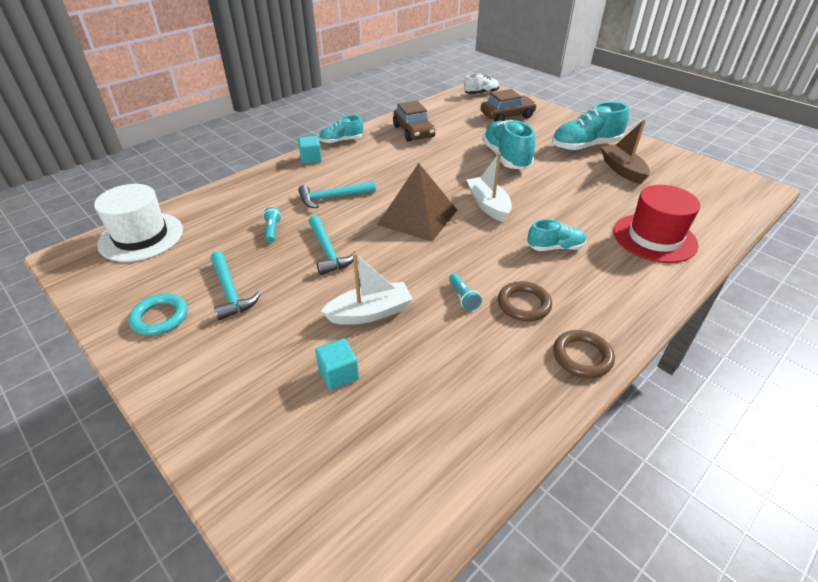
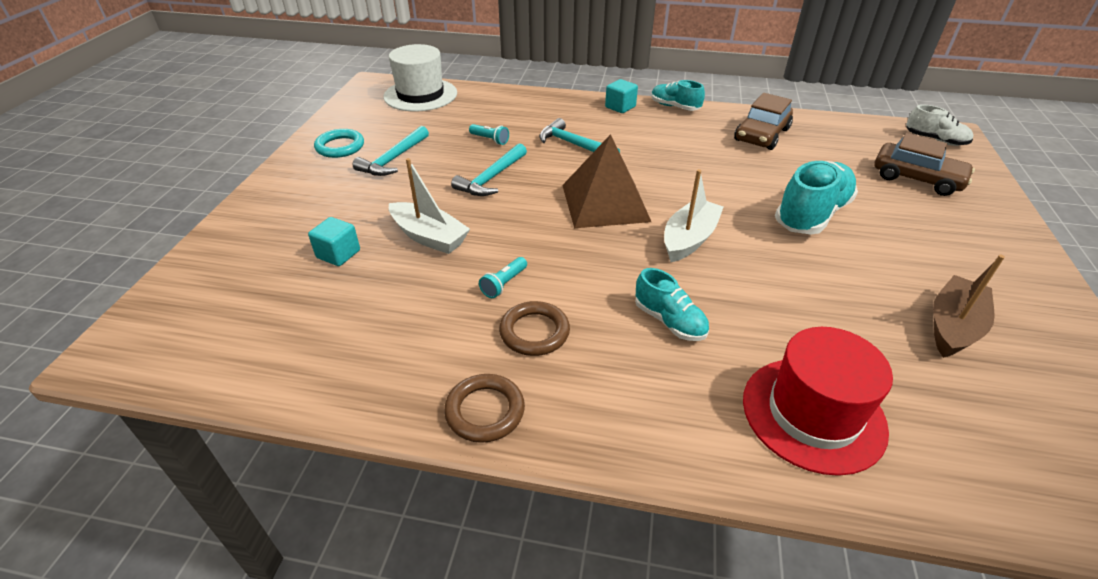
camera: 55 degrees right, 0 degrees up
turquoise flashlight [263,207,281,243] -> turquoise flashlight turned 75 degrees clockwise [469,124,509,145]
turquoise shoe [552,102,629,151] -> none

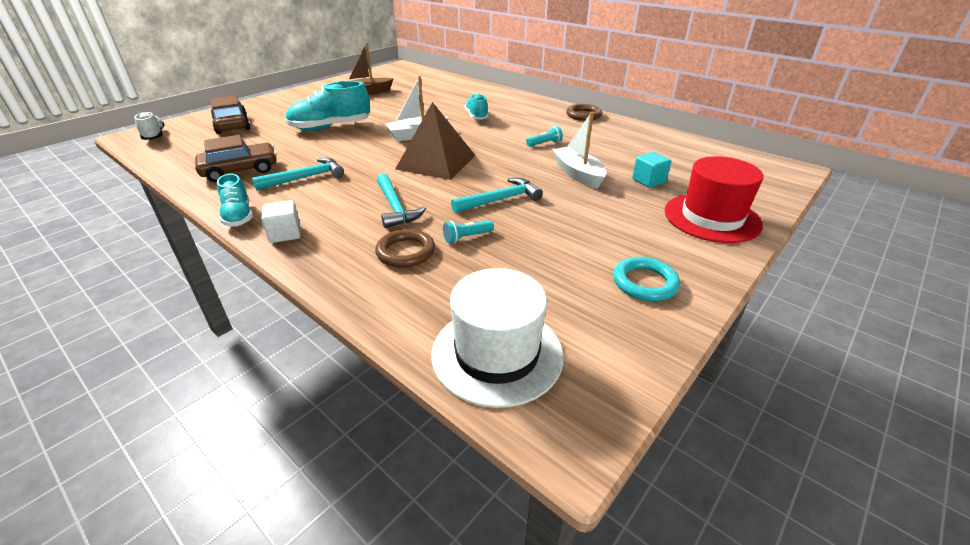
camera: 150 degrees left, 5 degrees down
turquoise hammer [353,126,429,176] -> turquoise hammer moved to [252,158,344,190]
turquoise flashlight [469,124,509,145] -> turquoise flashlight turned 90 degrees counterclockwise [443,220,494,243]
brown ring [499,301,570,356] -> brown ring moved to [375,229,435,268]
turquoise cube [605,79,638,113] -> white cube [261,200,301,243]
red hat [743,327,893,476] -> red hat moved to [664,156,764,243]

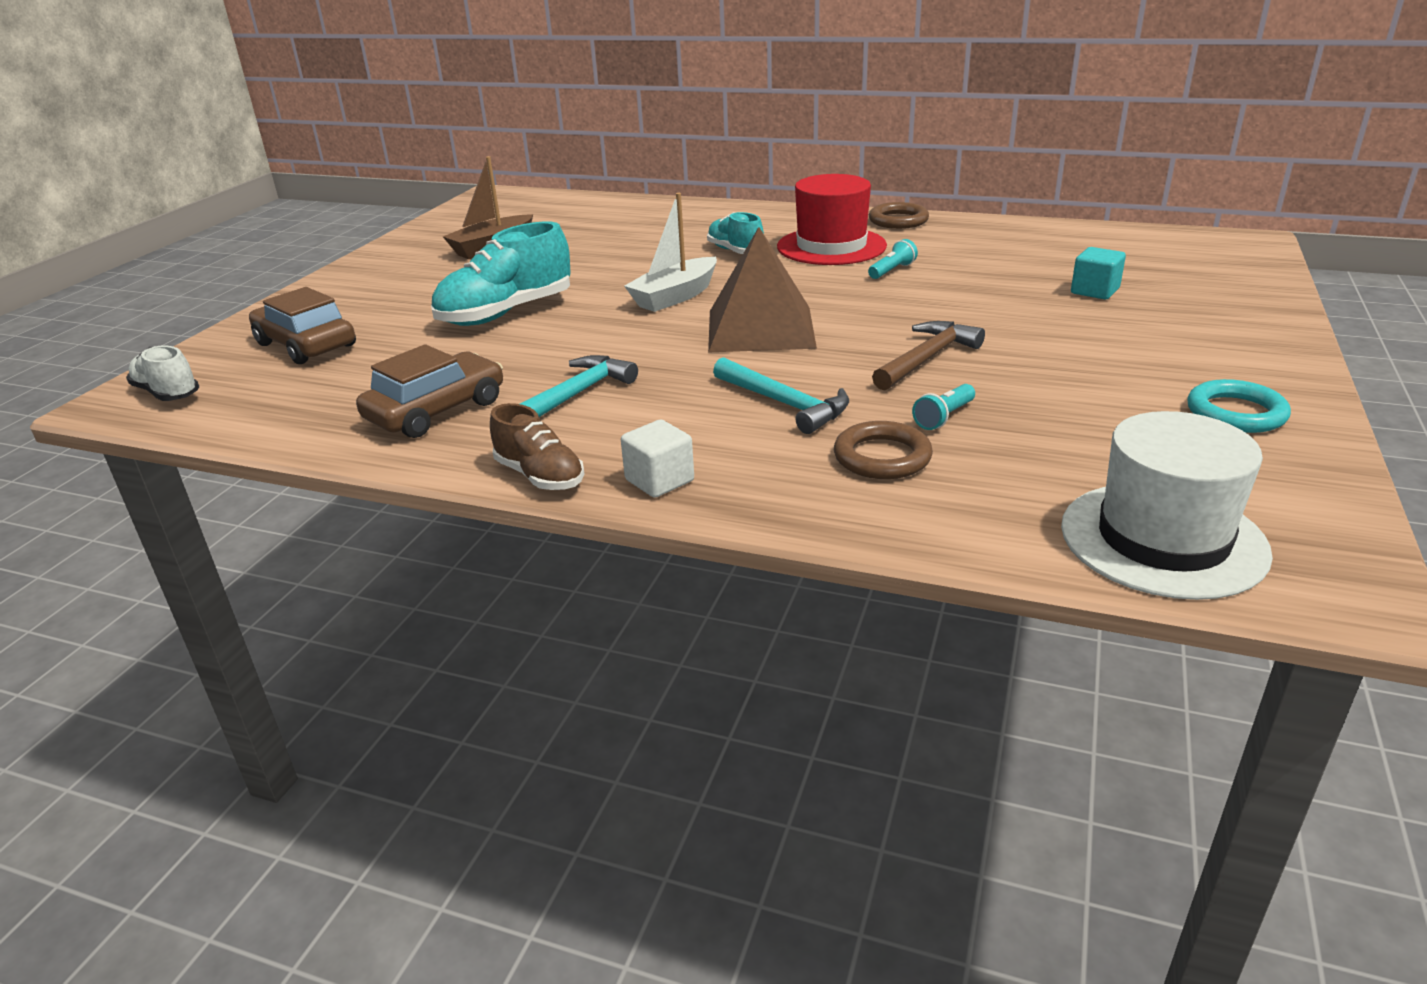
camera: 20 degrees left, 5 degrees down
turquoise shoe [217,174,253,227] -> brown shoe [490,403,584,490]
turquoise hammer [451,178,543,213] -> brown hammer [872,321,985,391]
white boat [552,112,607,189] -> none
red hat [664,156,764,243] -> red hat moved to [777,174,887,265]

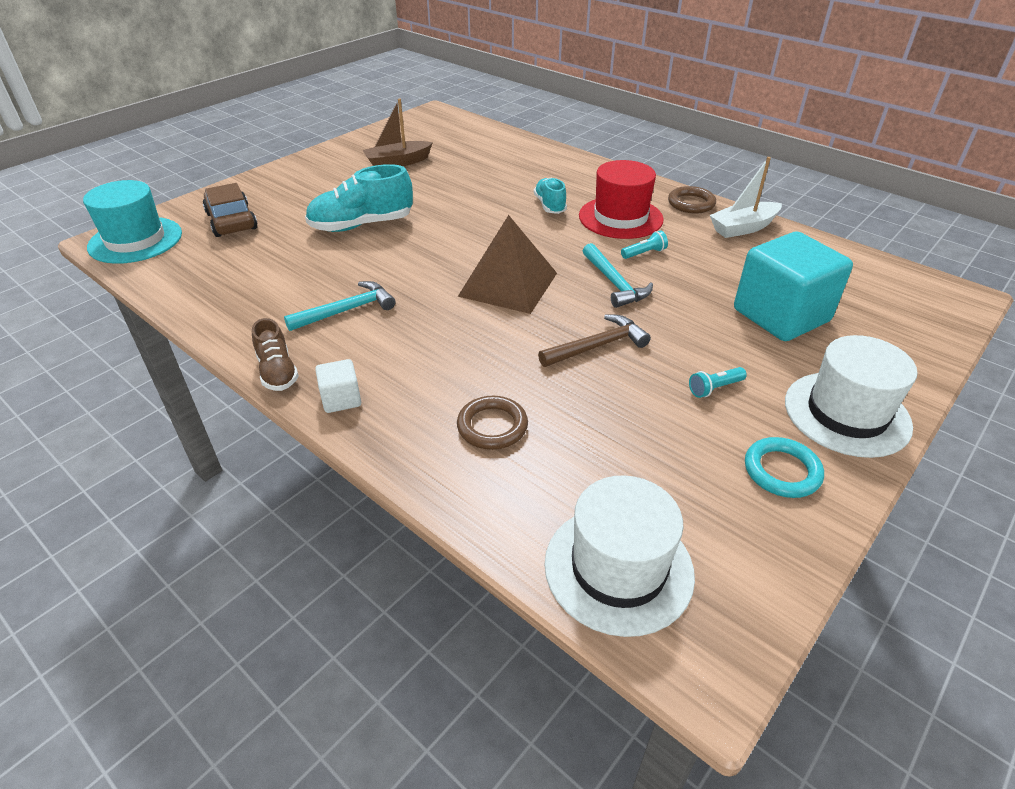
camera: 20 degrees right, 10 degrees up
white shoe [126,346,200,401] -> turquoise hat [83,180,182,264]
brown car [356,344,503,438] -> none
white boat [624,193,717,312] -> white boat moved to [710,157,782,238]
turquoise hammer [713,357,849,434] -> turquoise hammer moved to [583,243,653,308]
turquoise flashlight [912,384,975,430] -> turquoise flashlight moved to [689,367,747,398]
turquoise cube [1071,247,1126,299] -> turquoise cube [734,232,853,341], size x2.26
none -> white hat [785,335,918,458]

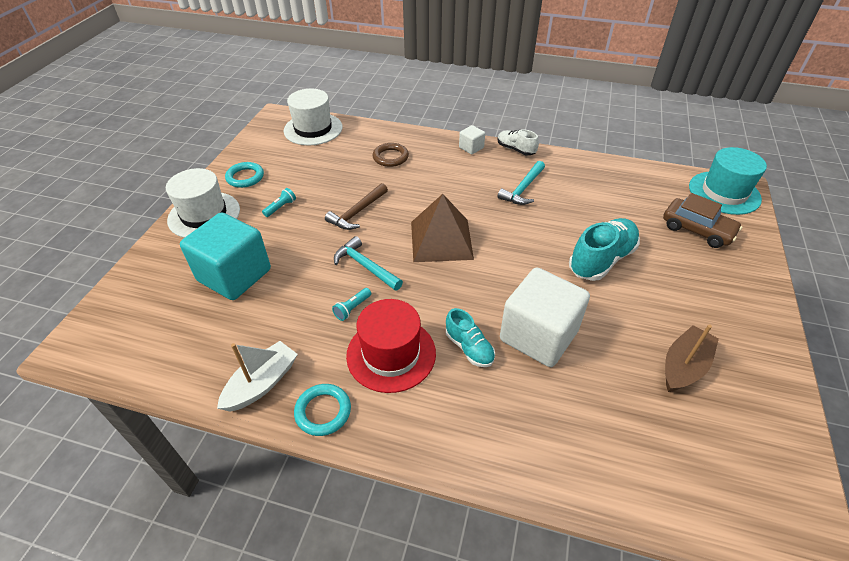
camera: 155 degrees right, 5 degrees up
brown shoe [252,318,299,391] -> white shoe [498,129,539,156]
brown ring [668,186,716,214] -> turquoise ring [294,384,351,436]
none -> white cube [500,267,590,367]

